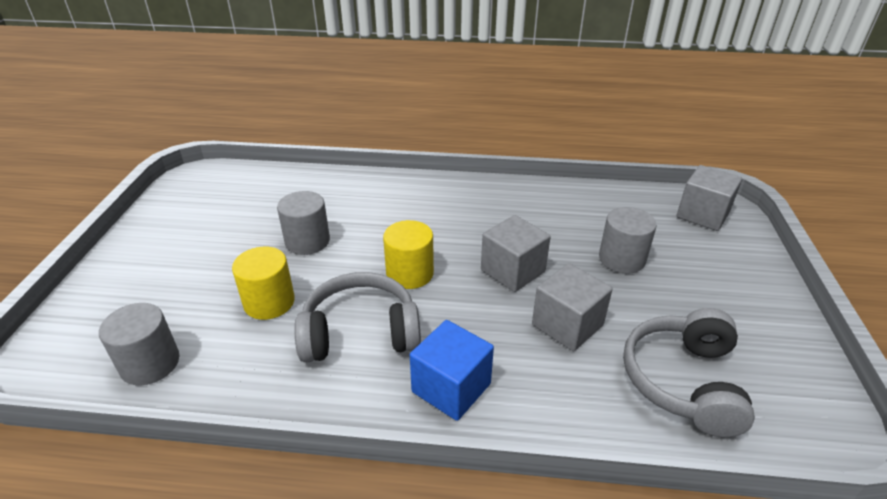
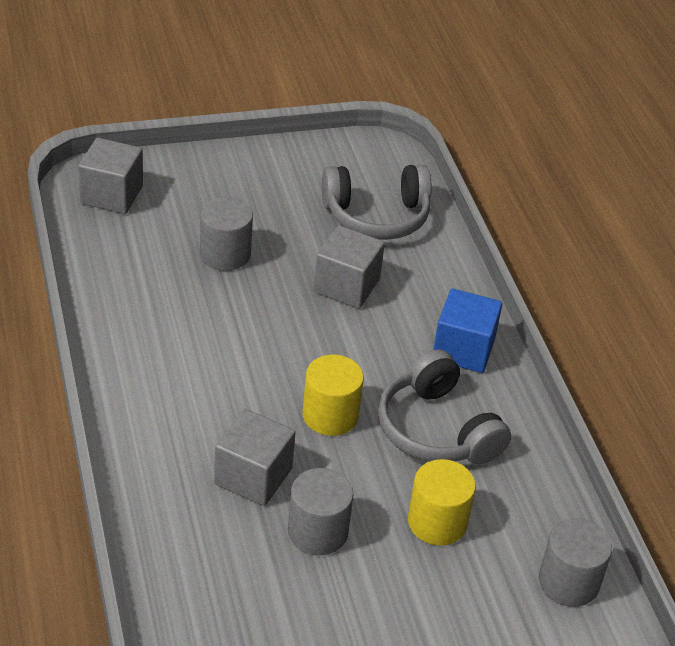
camera: 115 degrees left, 5 degrees up
grey cube [481,215,551,292] -> grey cube moved to [214,409,295,506]

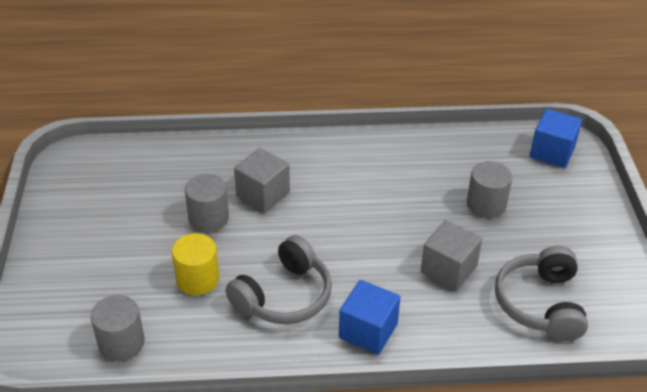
camera: 105 degrees right, 0 degrees up
grey cube [78,138,143,214] -> blue cube [530,109,582,168]
yellow cylinder [302,355,364,436] -> none
grey headphones [378,349,511,464] -> grey headphones turned 150 degrees clockwise [225,235,332,324]

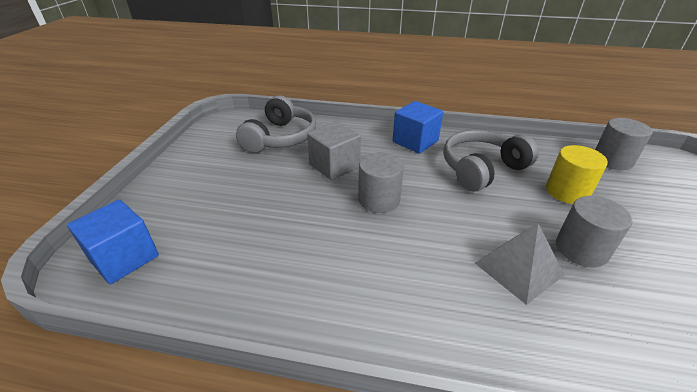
camera: 165 degrees left, 5 degrees down
grey cube [234,148,290,212] -> grey pyramid [475,223,564,305]
grey cylinder [467,161,512,218] -> grey cylinder moved to [358,152,404,213]

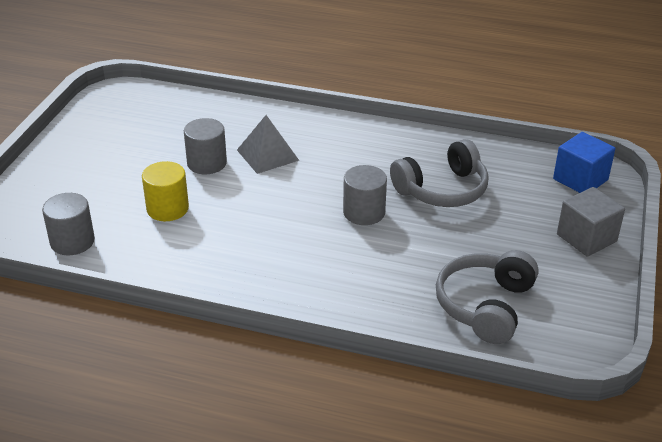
camera: 175 degrees left, 0 degrees up
grey cube [307,122,361,180] -> grey cube moved to [557,187,625,256]
blue cube [393,101,443,154] -> none
grey headphones [443,130,539,191] -> grey headphones moved to [390,139,488,207]

